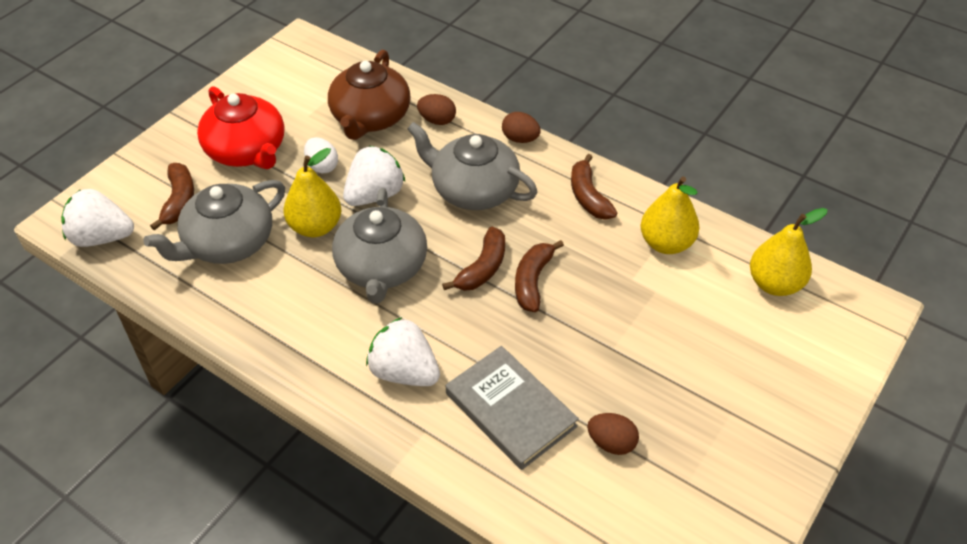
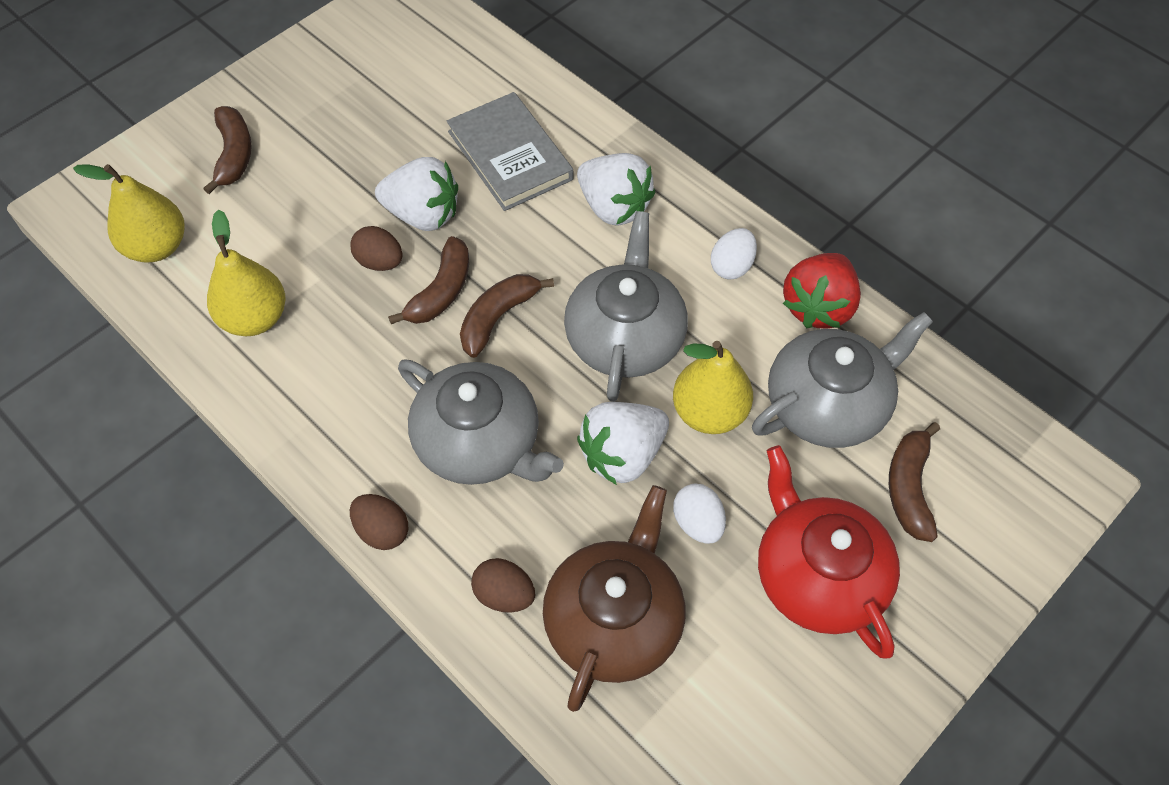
camera: 170 degrees left, 10 degrees up
white strawberry [61,189,134,247] -> white strawberry moved to [375,157,458,231]
brown banana [571,154,617,220] -> brown banana moved to [203,106,252,194]
brown egg [587,413,639,455] -> brown egg moved to [350,226,403,271]
none -> white egg [711,228,757,279]
none -> red strawberry [783,253,861,329]

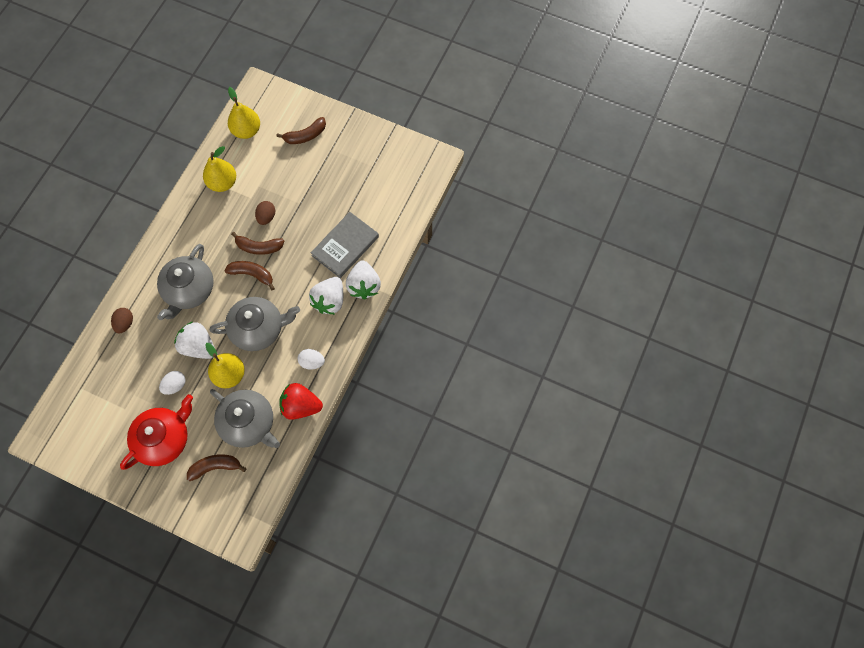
camera: 70 degrees right, 10 degrees up
brown egg [350,494,408,550] -> none
white strawberry [375,157,458,231] -> white strawberry moved to [346,260,381,299]
brown teapot [543,485,686,712] -> none

